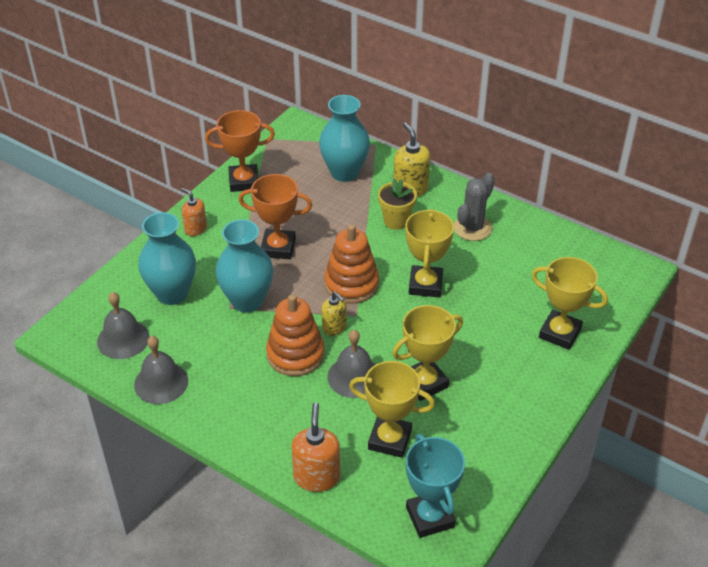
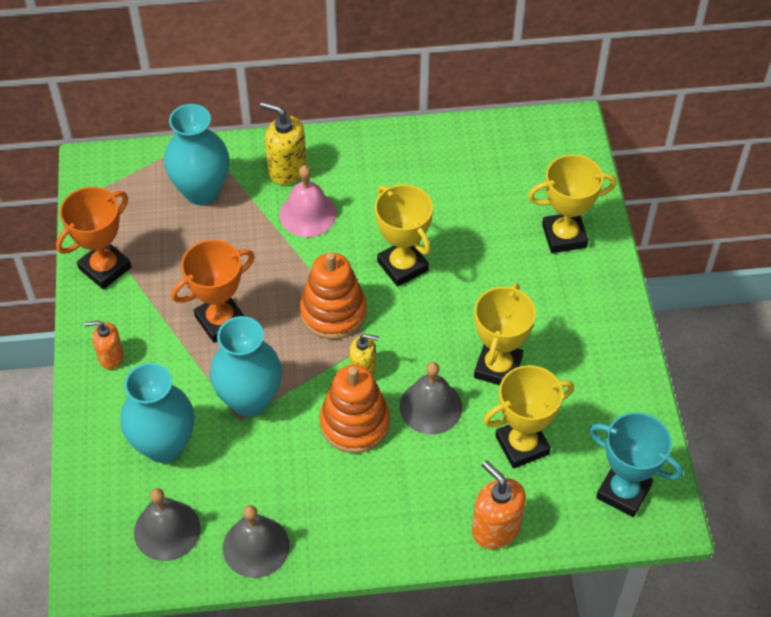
camera: 40 degrees left, 10 degrees up
yellow flower pot [378,179,417,230] -> pink bell [279,165,337,237]
grey cactus [454,173,495,241] -> none

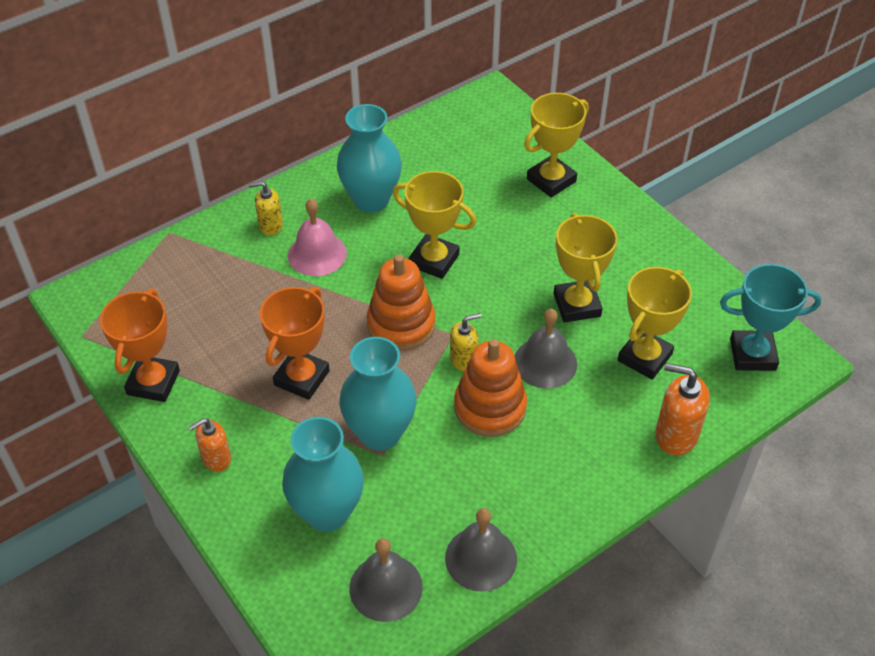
camera: 30 degrees left, 5 degrees down
turquoise vase [164,104,229,205] -> turquoise vase moved to [337,104,402,213]
yellow soap dispenser [260,102,307,185] -> yellow soap dispenser [248,181,283,236], size x0.65

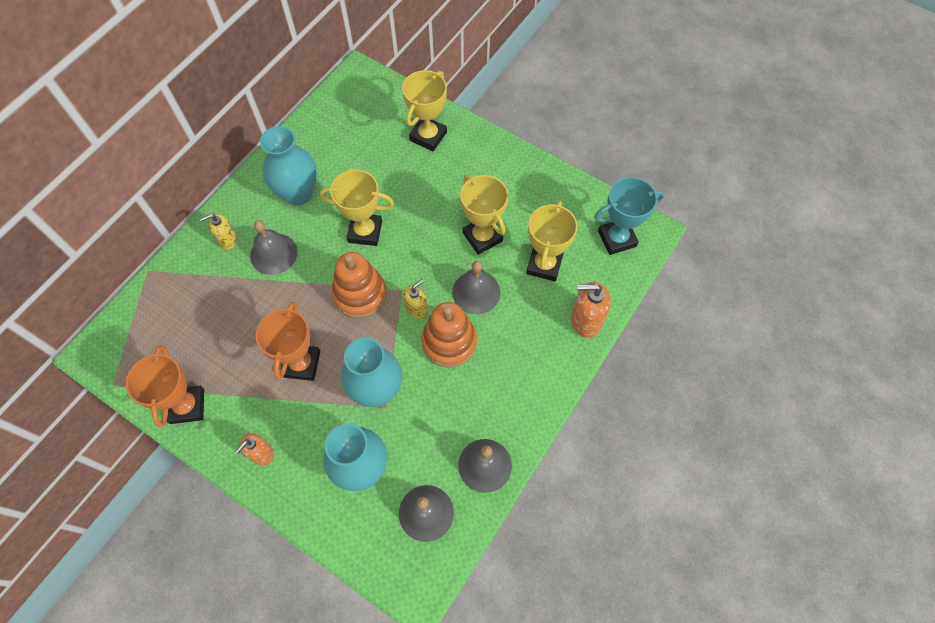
camera: 20 degrees left, 15 degrees up
pink bell [288,199,347,276] -> grey bell [250,220,298,275]

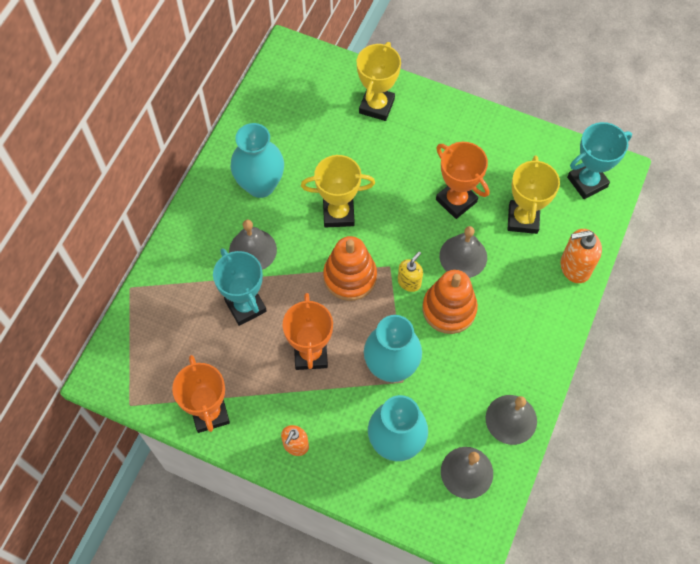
camera: 10 degrees left, 0 degrees up
yellow soap dispenser [200,214,237,249] -> none
yellow trophy [460,175,508,255] -> orange trophy [436,142,489,219]
none -> turquoise trophy [213,248,267,326]

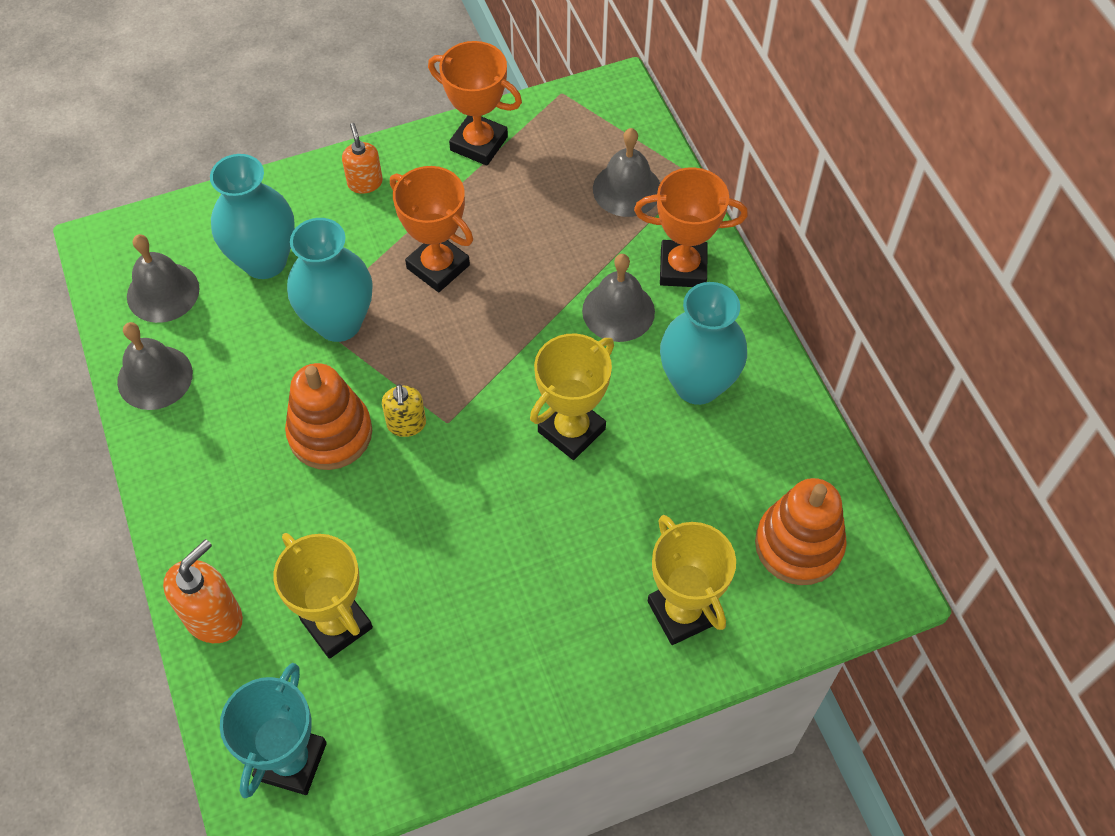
camera: 135 degrees right, 5 degrees down
turquoise trophy [213,248,267,326] -> none
orange stacking toy [323,236,377,301] -> orange stacking toy moved to [755,478,847,585]
orange trophy [436,142,489,219] -> orange trophy moved to [634,167,748,287]
grey bell [439,226,487,278] -> grey bell moved to [593,128,660,217]

